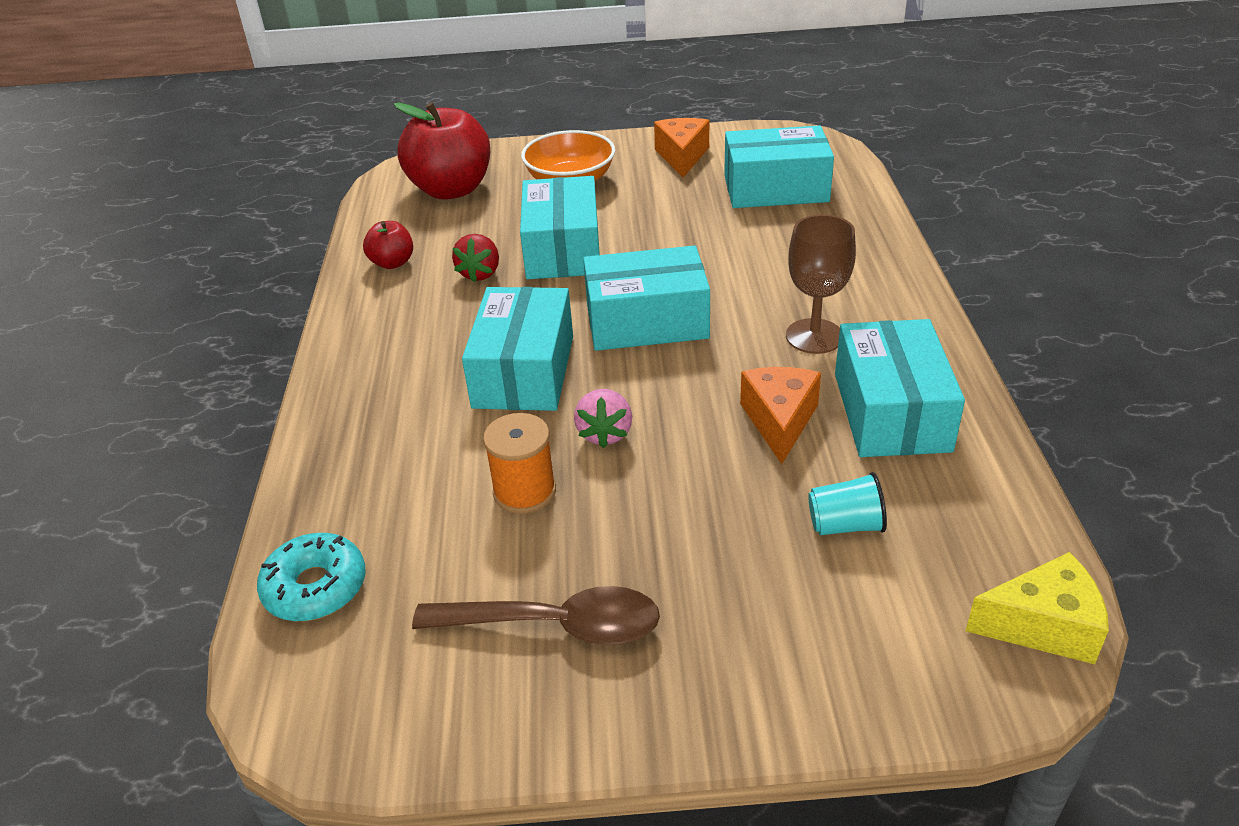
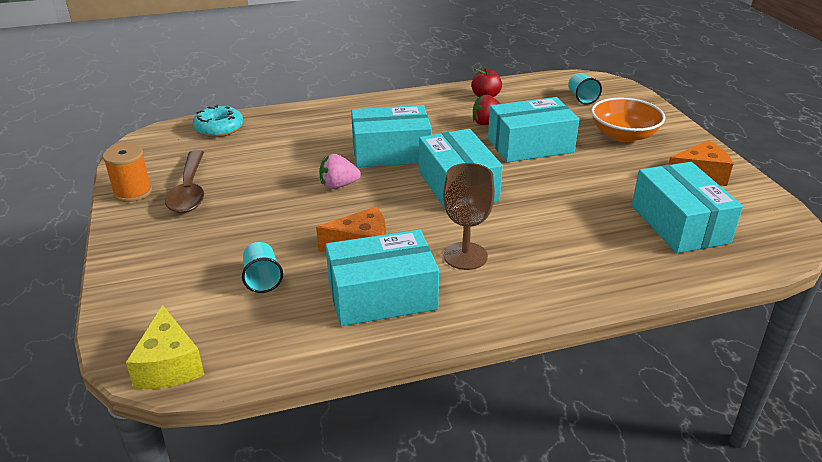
camera: 75 degrees right, 5 degrees down
red apple [394,102,490,200] -> turquoise cup [568,73,602,105]
orange spool [483,413,556,514] -> orange spool moved to [102,144,152,202]

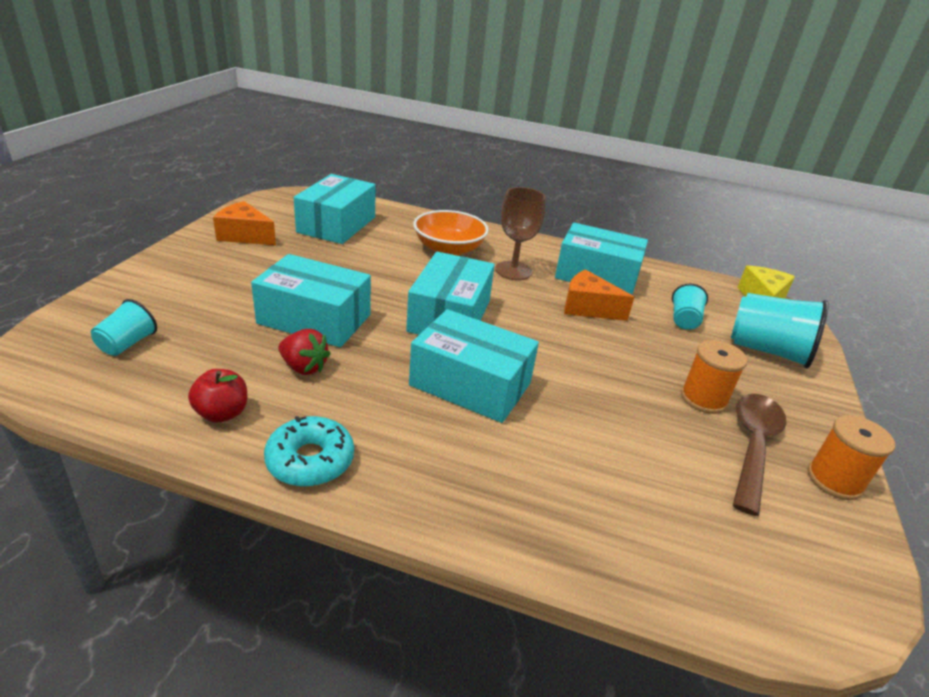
camera: 150 degrees left, 0 degrees up
turquoise donut [193,104,243,137] -> turquoise donut moved to [264,416,354,487]
pink strawberry [319,154,361,189] -> none
orange bowl [591,97,665,143] -> orange bowl moved to [413,210,489,256]
none -> orange spool [681,340,747,414]
none -> turquoise cup [731,293,829,368]

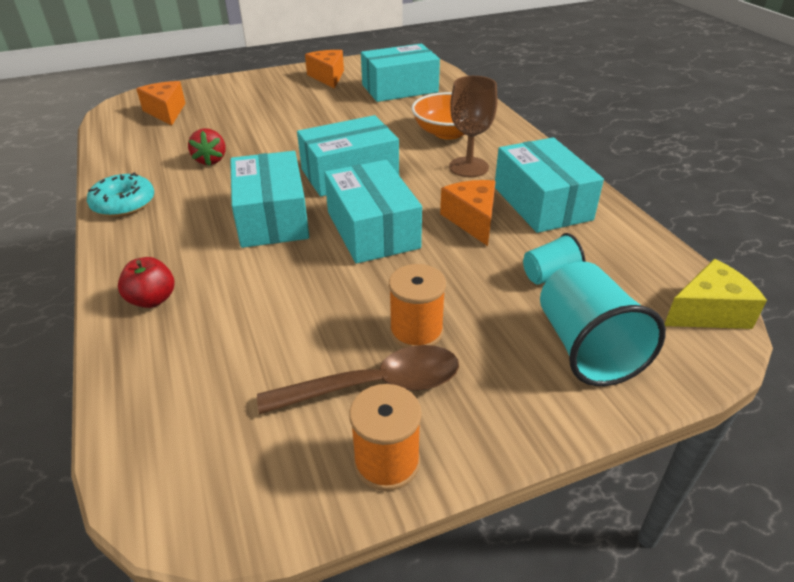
camera: 55 degrees right, 5 degrees up
turquoise cup [91,299,157,356] -> orange cheese [136,81,185,125]
red apple [188,369,247,423] -> red apple moved to [118,257,174,308]
turquoise box [251,254,371,347] -> turquoise box moved to [324,160,422,264]

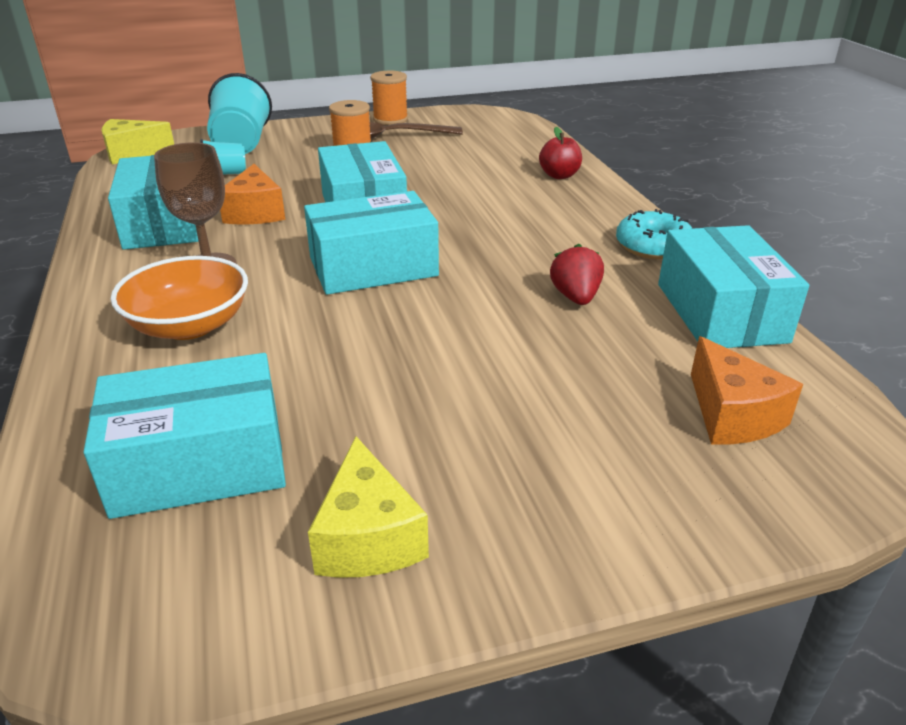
camera: 175 degrees left, 5 degrees down
turquoise box [230,151,309,248] -> turquoise box moved to [658,225,809,348]
orange cheese [305,50,344,89] -> yellow cheese [308,436,429,578]

